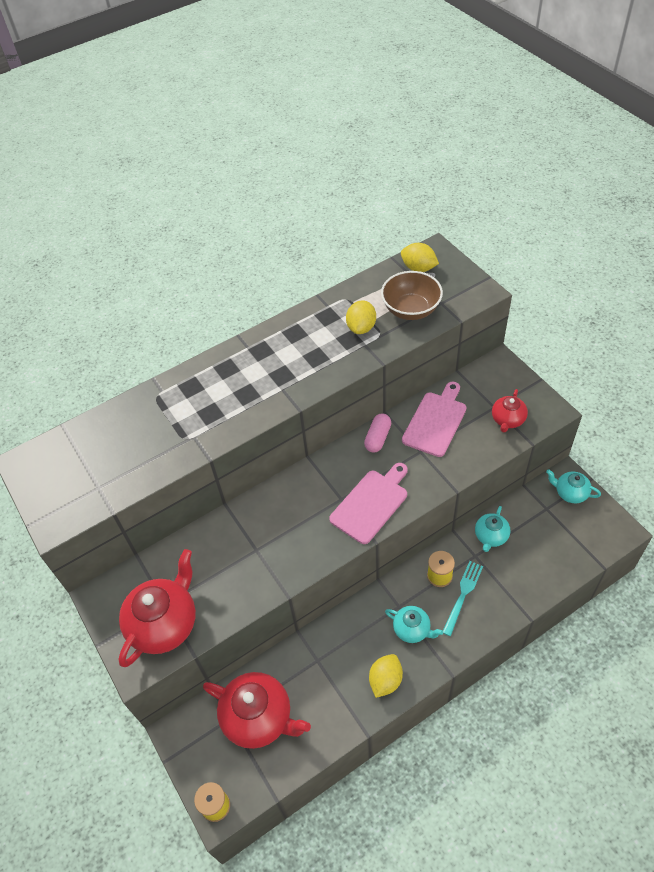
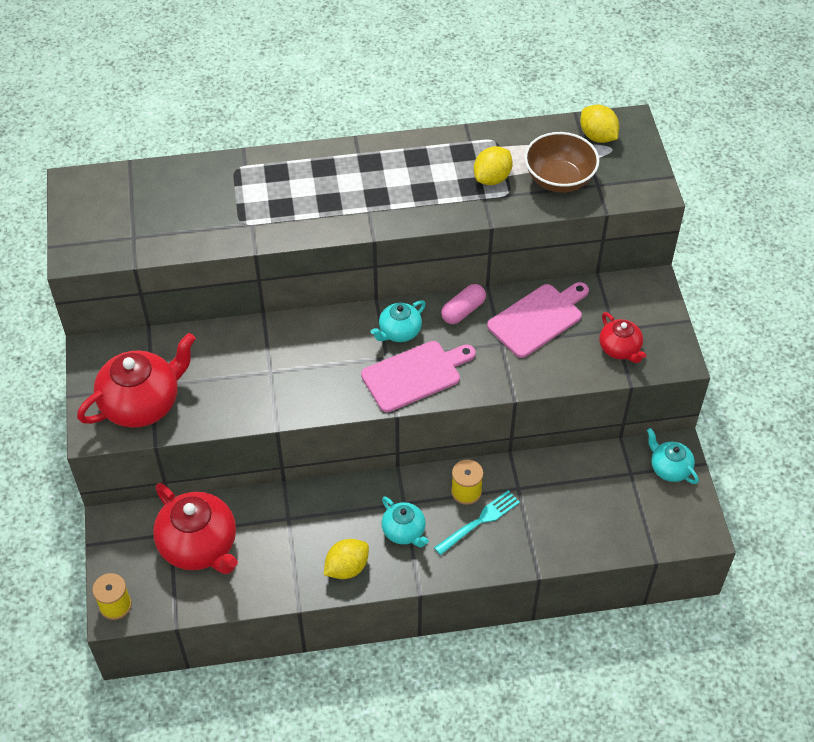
camera: 20 degrees right, 0 degrees up
turquoise teapot [475,506,510,552] -> turquoise teapot moved to [371,300,426,342]
red teapot [492,389,528,432] -> red teapot turned 75 degrees counterclockwise [599,312,646,363]

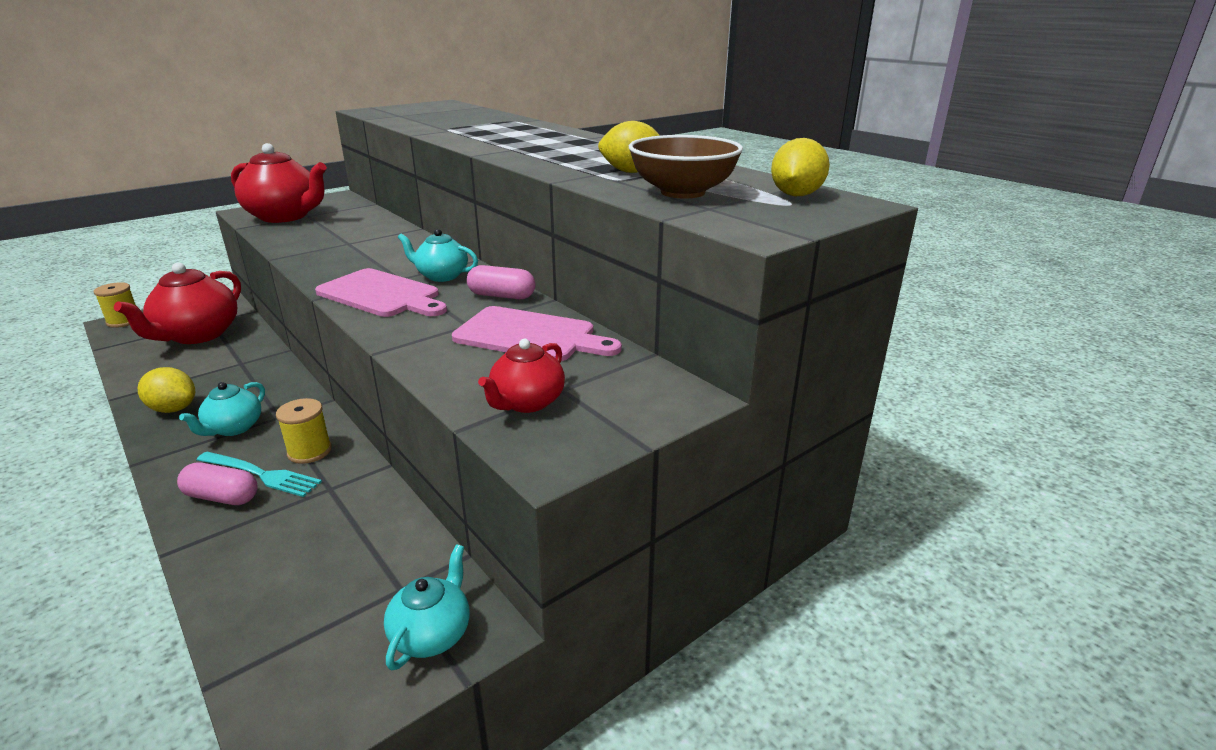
camera: 60 degrees right, 25 degrees down
none -> pink capsule [177,463,258,505]

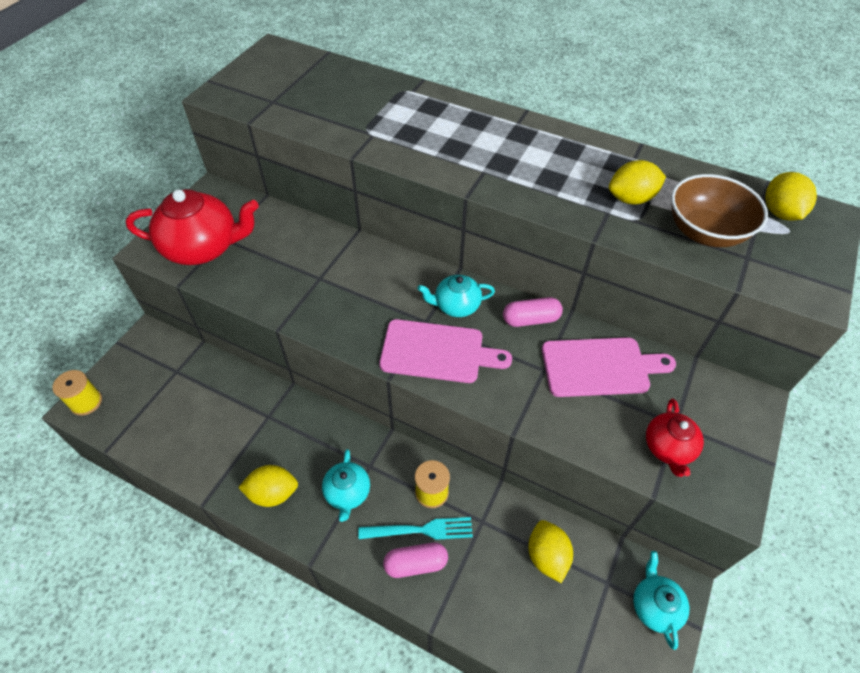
camera: 25 degrees left, 25 degrees up
red teapot [114,262,241,344] -> none
none -> yellow lemon [528,520,573,583]

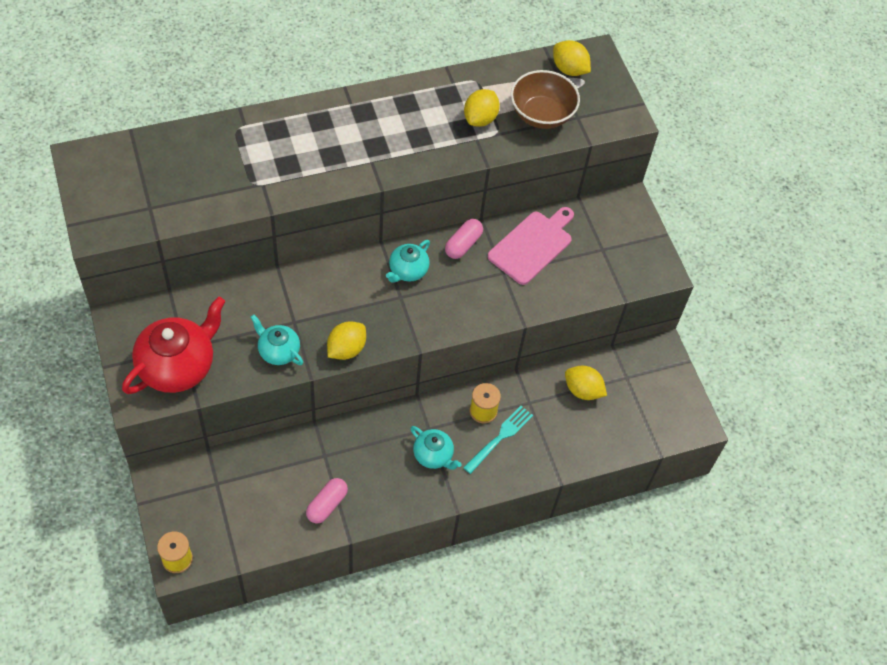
camera: 50 degrees left, 5 degrees up
yellow lemon [238,465,298,507] -> yellow lemon moved to [327,321,366,360]
pink cutting board [379,319,512,383] -> none
pink capsule [383,542,448,578] -> pink capsule moved to [306,478,348,523]
turquoise teapot [633,551,689,650] -> turquoise teapot moved to [251,314,303,365]
red teapot [646,399,704,477] -> none

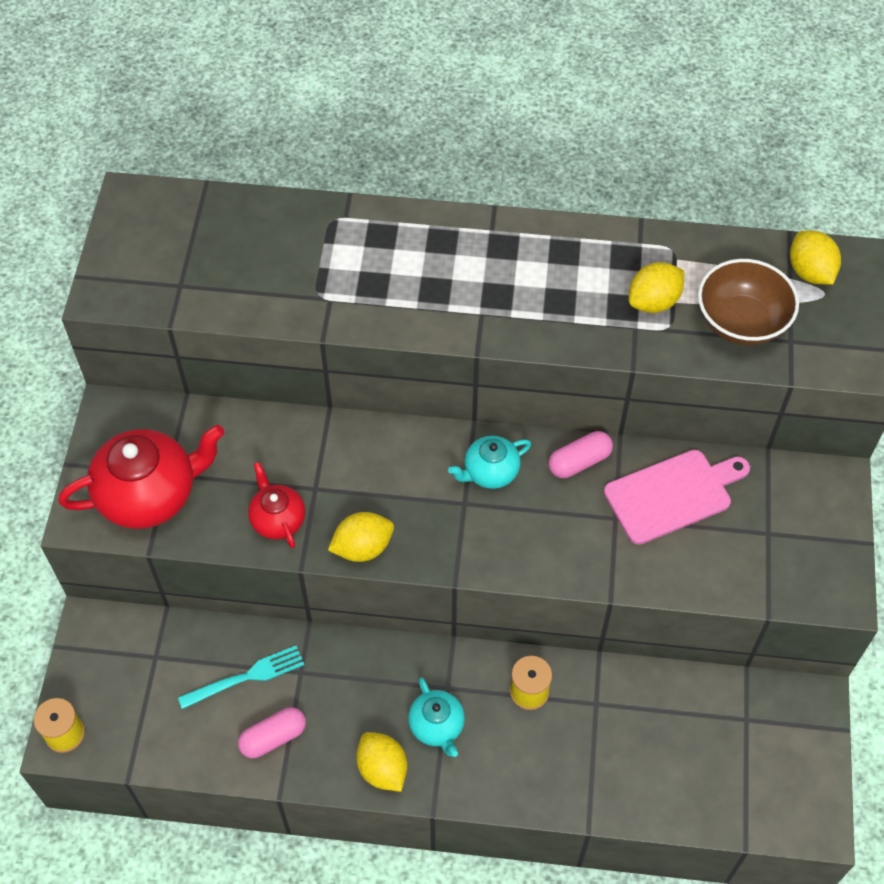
camera: 30 degrees right, 0 degrees up
turquoise teapot [251,314,303,365] -> red teapot [248,462,305,548]
turquoise fork [463,406,533,474] -> turquoise fork moved to [178,646,304,709]
yellow lemon [565,366,607,400] -> yellow lemon moved to [356,732,407,792]

